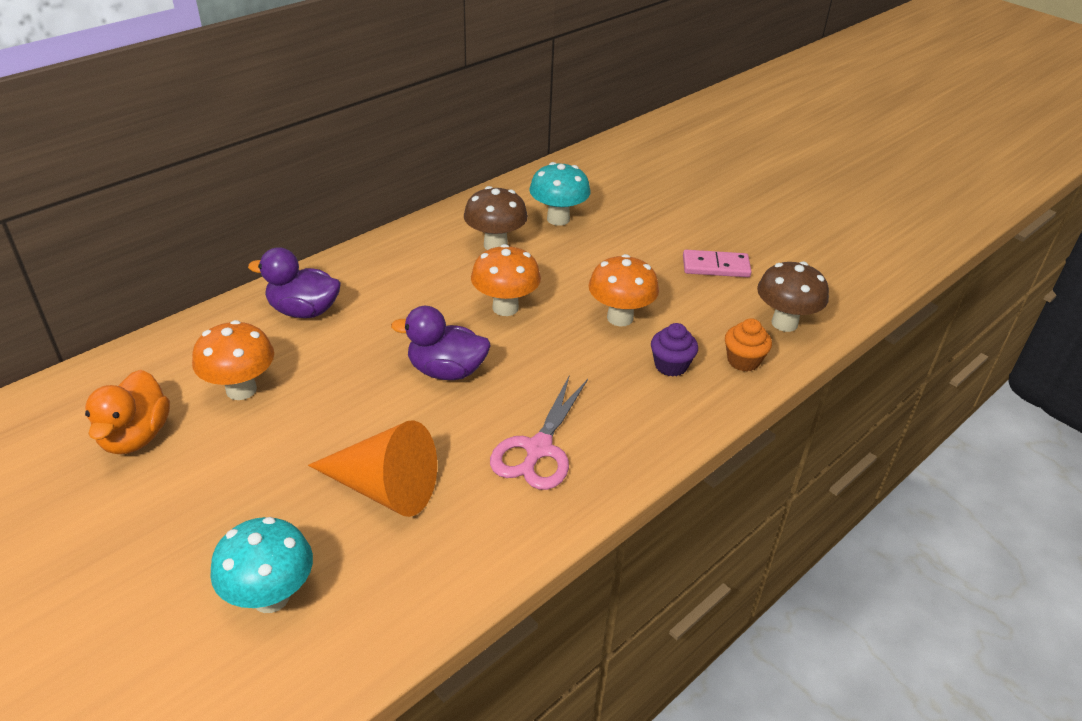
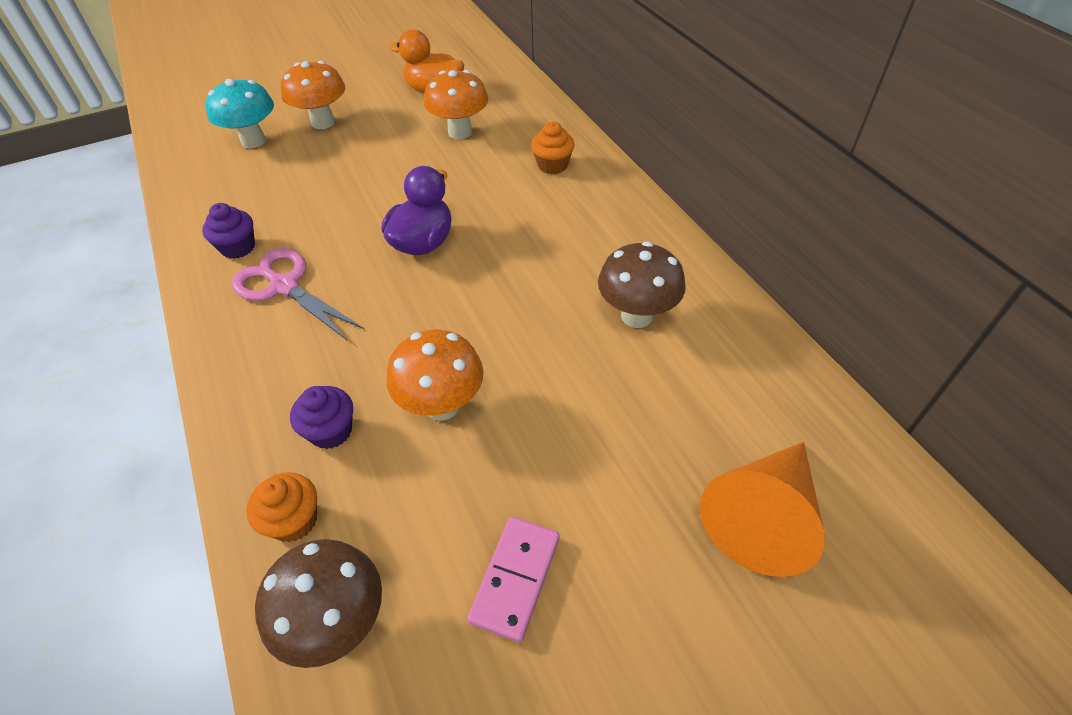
camera: 110 degrees right, 10 degrees up
purple duck [248,247,341,318] -> orange cupcake [531,122,575,174]
orange cone [308,420,437,517] -> orange cone moved to [699,442,825,577]
orange mushroom [471,244,541,316] -> orange mushroom moved to [281,61,345,129]
turquoise mushroom [529,162,591,226] -> none
none -> purple cupcake [202,203,255,259]

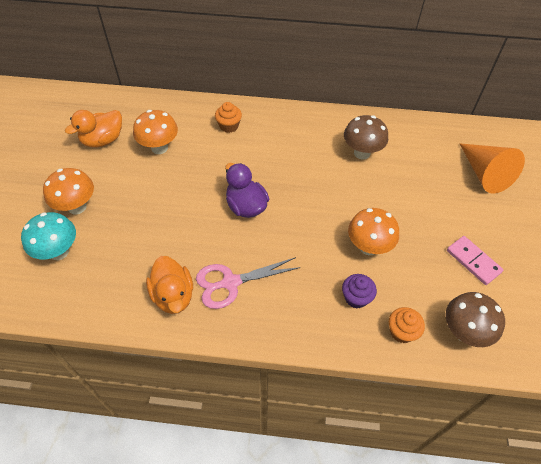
camera: 60 degrees left, 5 degrees up
purple cupcake [202,203,255,259] -> orange duck [146,256,193,314]

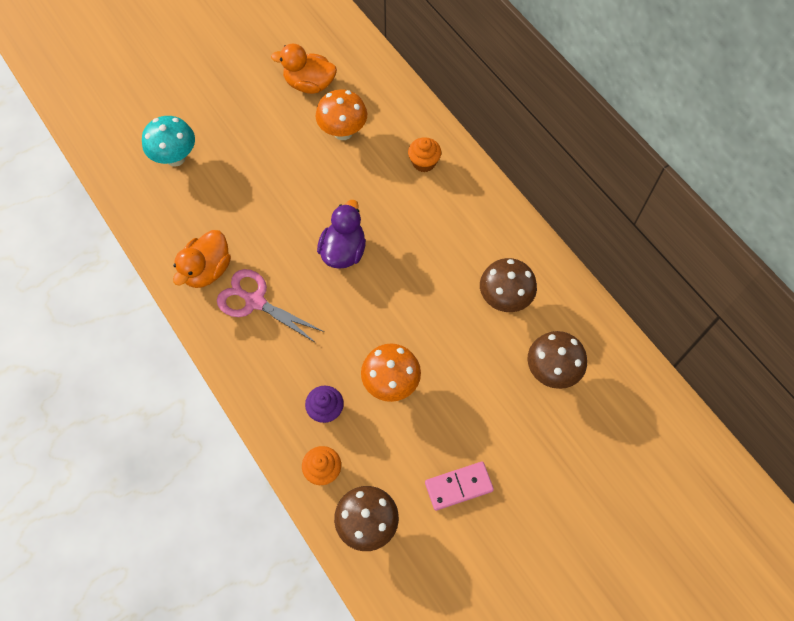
camera: 50 degrees right, 10 degrees up
orange mushroom [43,168,94,215] -> none
pink domino [447,236,503,285] -> pink domino turned 60 degrees clockwise [425,462,494,511]
orange cone [460,143,525,194] -> none
none -> brown mushroom [528,331,587,389]

